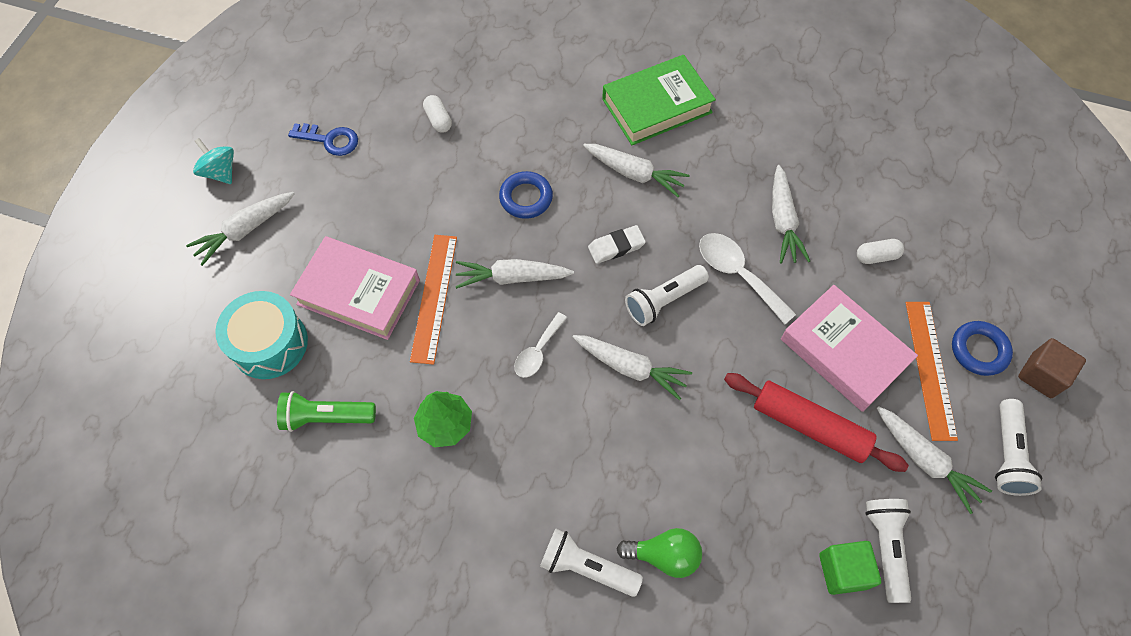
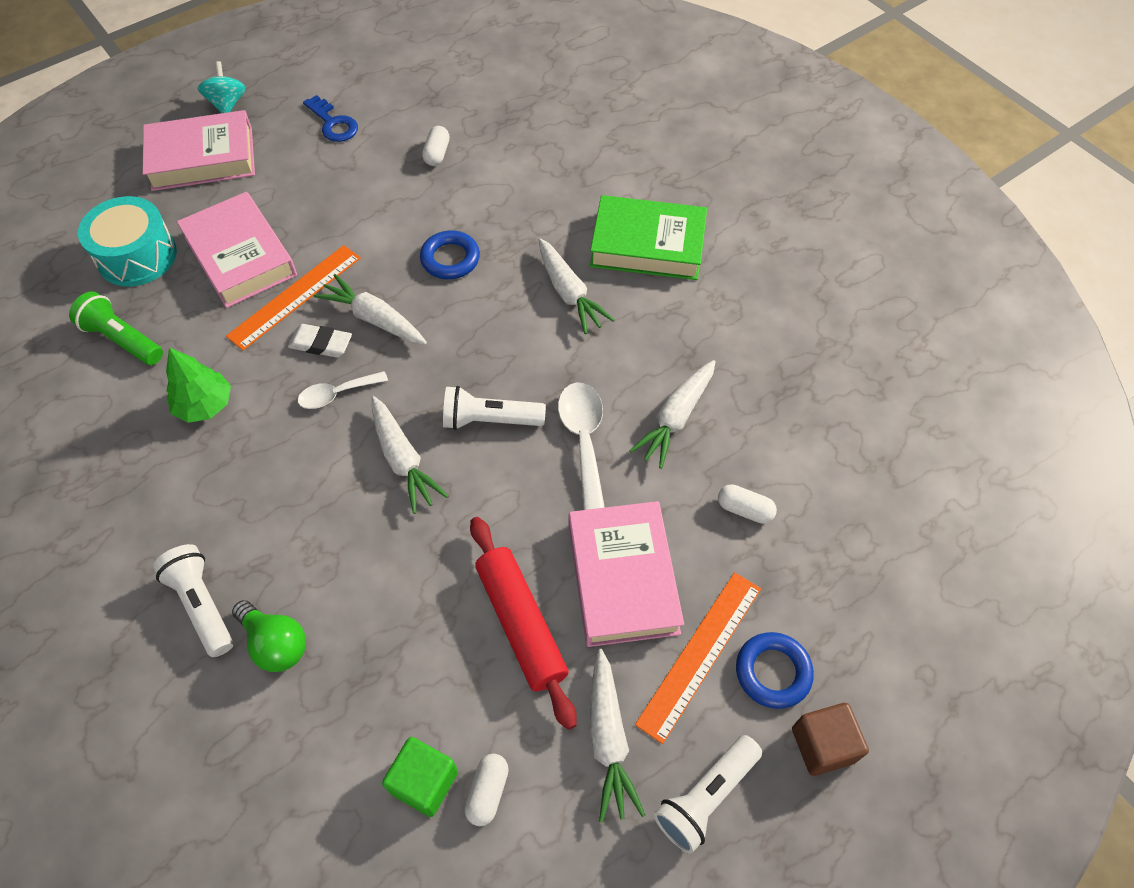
camera: 35 degrees right, 5 degrees down
white carrot [186,192,295,266] -> pink book [143,110,255,191]
white eraser [588,225,646,264] -> white eraser moved to [288,324,352,358]
white flashlight [865,499,911,603] -> white capsule [464,754,509,826]

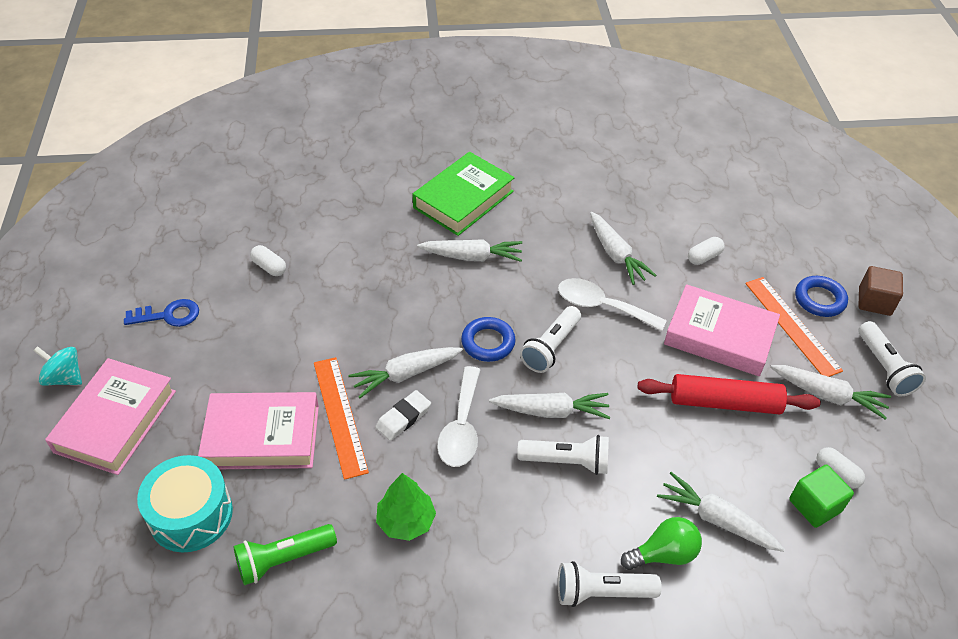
camera: 60 degrees left, 10 degrees down
white spoon [298,371,388,409] -> white spoon [437,366,480,467], size x1.55
blue ring [420,231,480,279] -> blue ring moved to [461,317,516,362]
none -> white flashlight [517,435,609,475]
none -> white carrot [657,472,785,552]

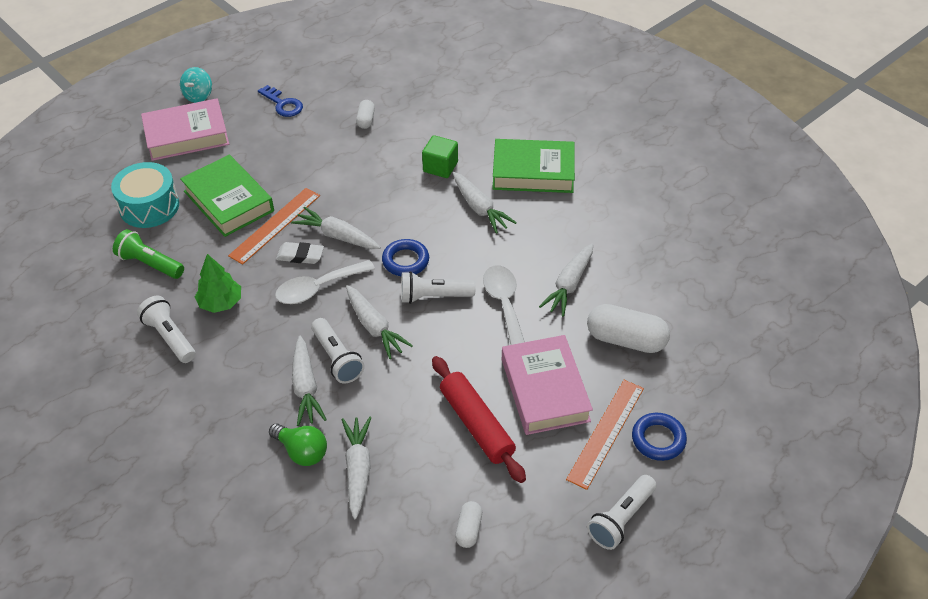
camera: 55 degrees right, 0 degrees up
turquoise spinning top [33,346,82,386] -> turquoise spinning top turned 150 degrees counterclockwise [180,67,212,103]
pink book [198,392,319,469] -> green book [180,155,274,237]
white flashlight [558,561,662,607] -> white flashlight moved to [137,296,196,363]
white capsule [688,237,725,265] -> white capsule [587,304,670,353], size x1.93
white carrot [770,365,891,420] -> white carrot moved to [292,336,327,426]
green cube [789,465,854,528] -> green cube moved to [422,135,458,178]
brown cube [859,266,903,316] -> none

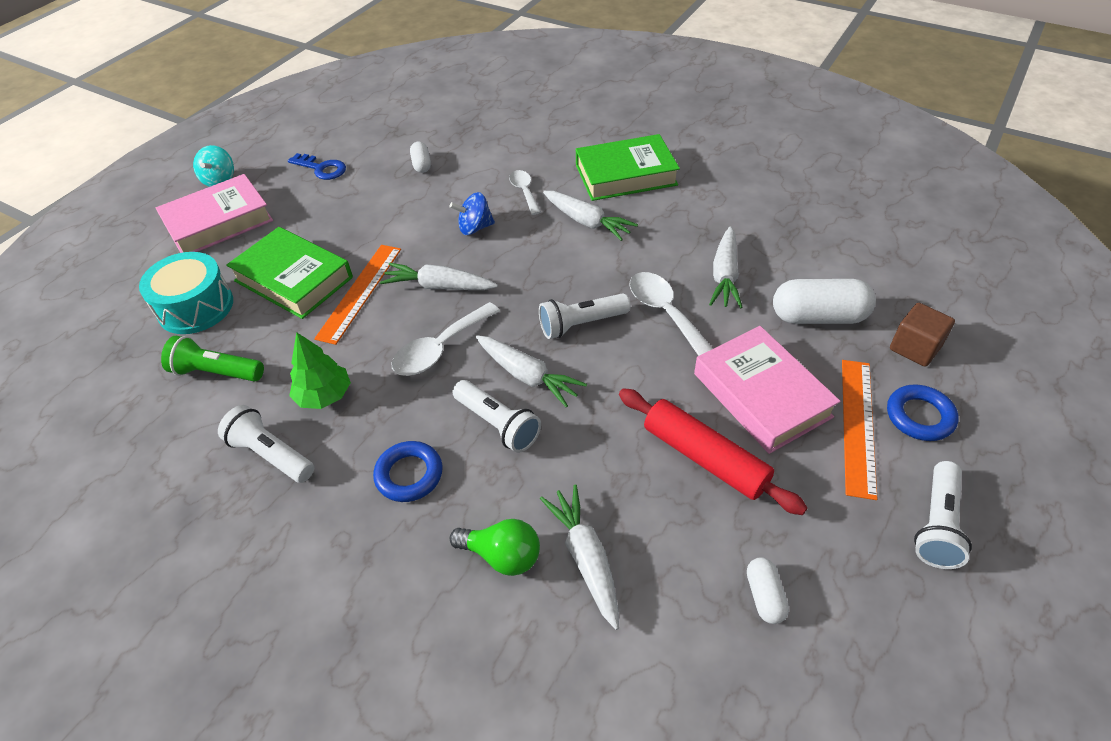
camera: 15 degrees left, 0 degrees up
white eraser [276,242,324,264] -> none
white carrot [292,336,327,426] -> none
blue ring [382,239,429,276] -> blue ring moved to [373,441,443,502]
green cube [422,135,458,178] -> white spoon [509,170,541,215]
none -> blue spinning top [449,192,495,235]
none -> brown cube [890,303,955,367]

